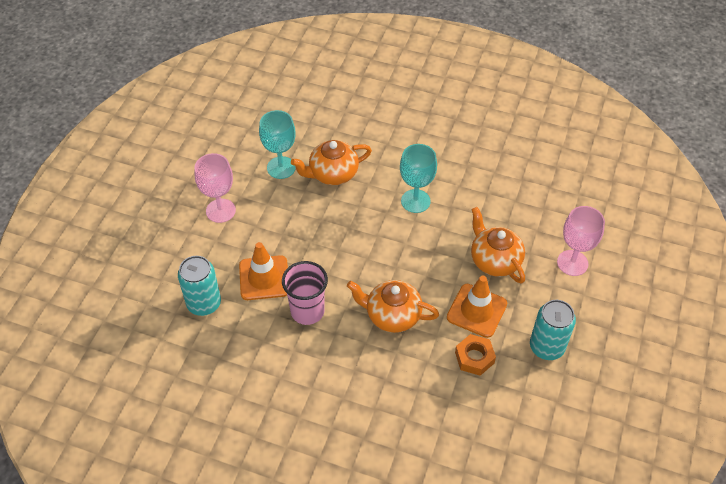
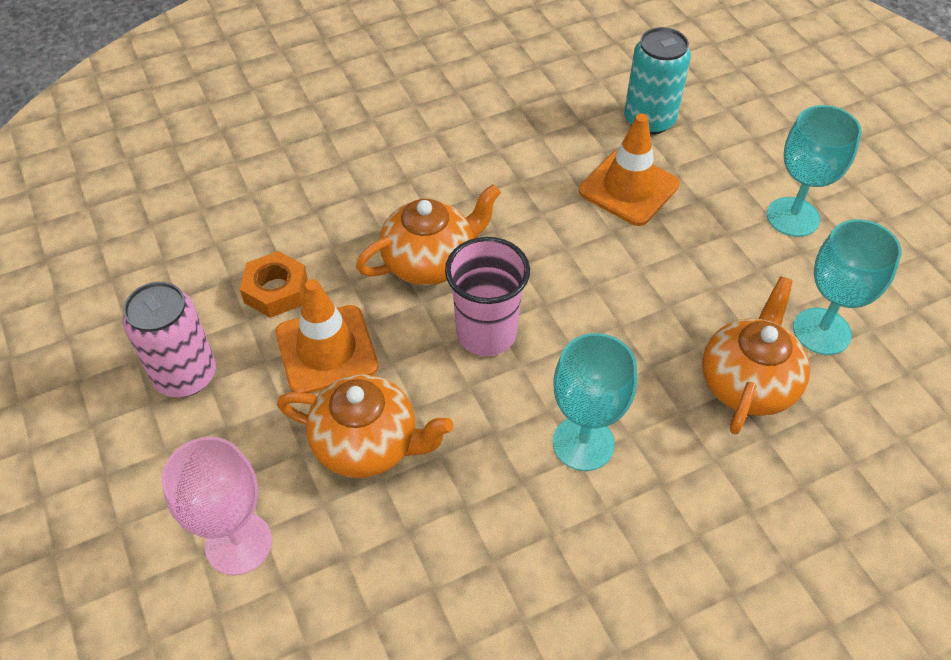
camera: 135 degrees right, 0 degrees up
pink goblet [194,153,236,223] -> turquoise goblet [767,105,861,237]
pink cup [282,261,328,325] -> pink cup moved to [445,237,530,356]
turquoise can [530,300,576,360] -> pink can [123,282,216,397]

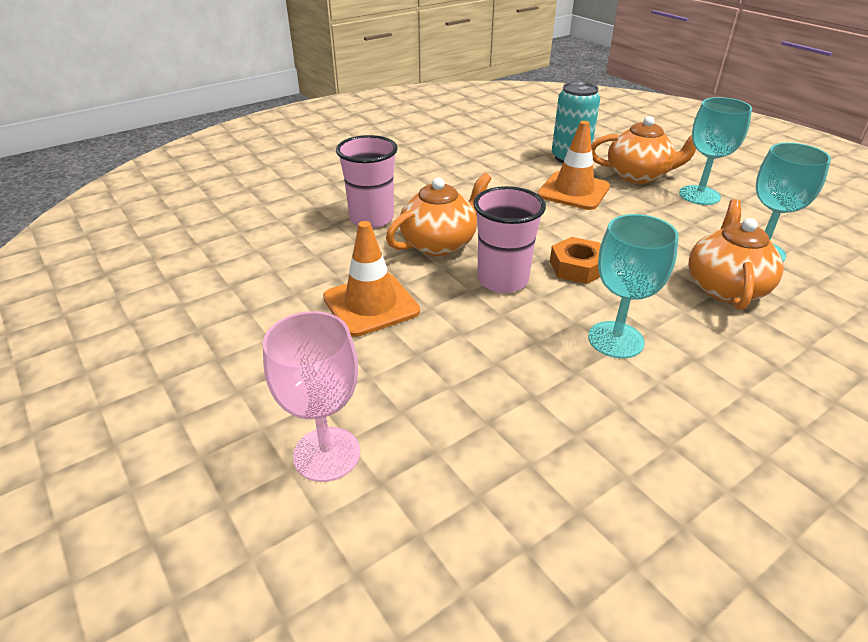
camera: 10 degrees left, 15 degrees down
pink can [123,282,216,397] -> none
orange nut [240,251,308,318] -> orange nut moved to [550,237,601,284]
orange teapot [277,374,454,478] -> orange teapot moved to [591,116,696,184]
none -> pink cup [336,135,398,228]

